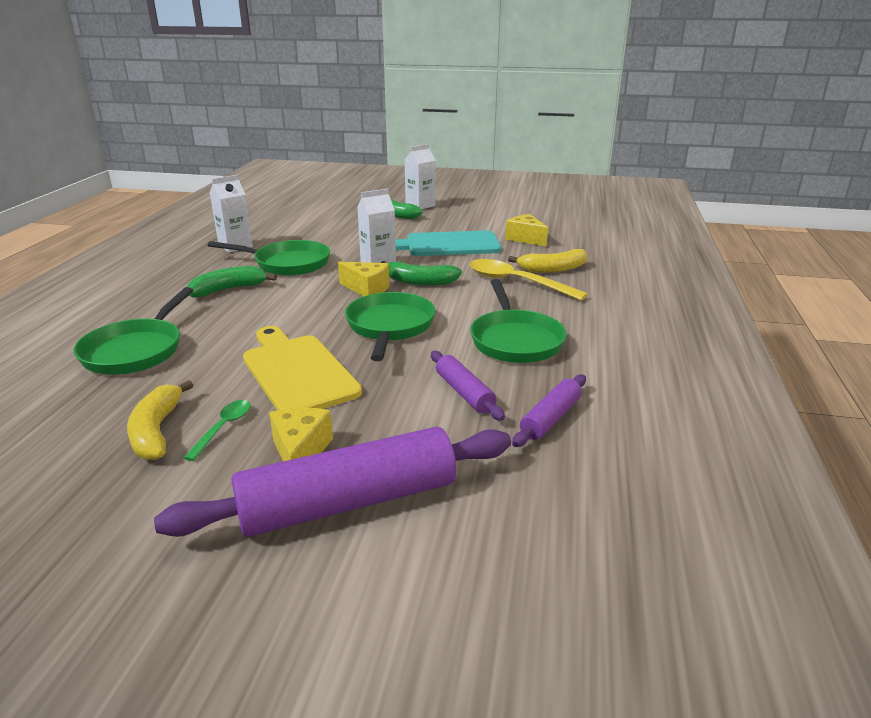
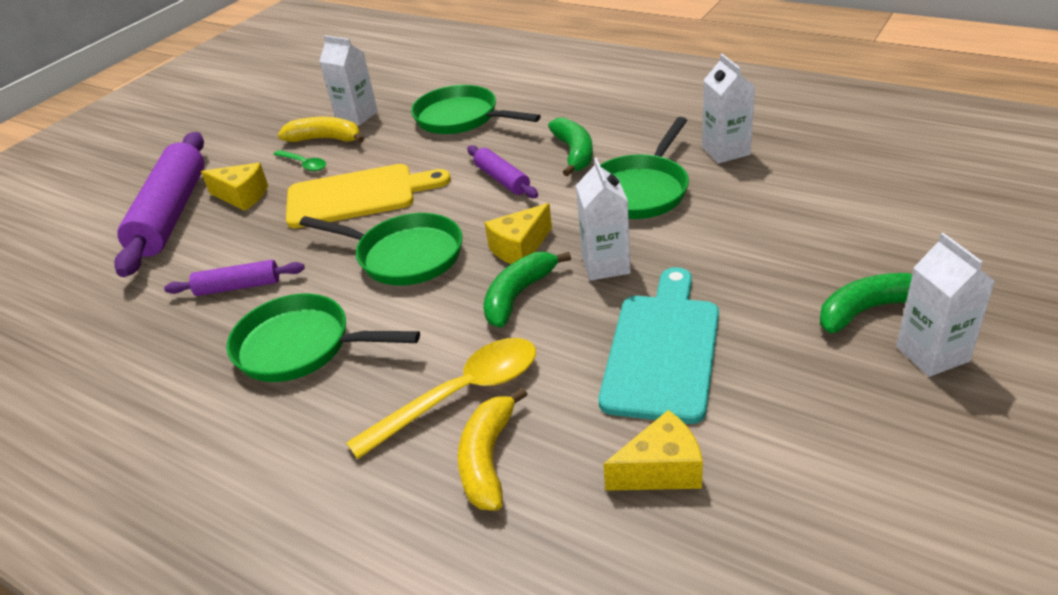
camera: 115 degrees right, 10 degrees up
purple rolling pin [512,374,586,447] -> purple rolling pin moved to [467,145,538,198]
none -> white carton [319,35,378,126]

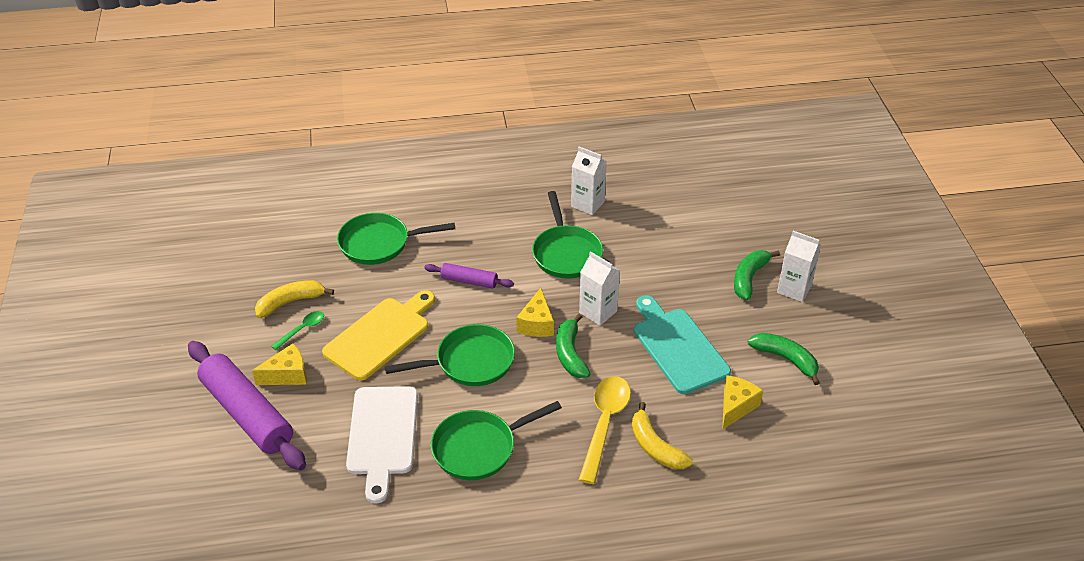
camera: 45 degrees left, 5 degrees up
purple rolling pin [164,260,305,296] -> white cutting board [346,386,418,504]
green spoon [274,150,326,171] -> green spoon turned 45 degrees counterclockwise [271,311,324,350]
white carton [319,35,378,126] -> none
green banana [548,117,593,176] -> green banana moved to [748,333,820,385]

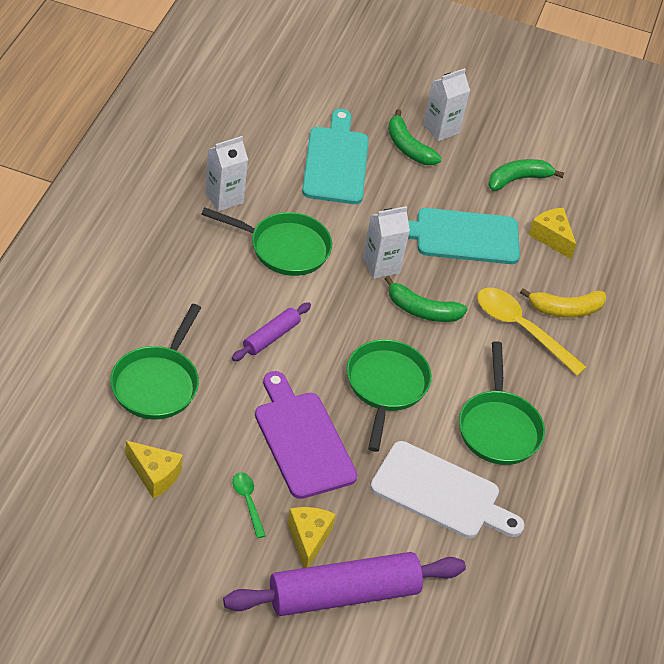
camera: 70 degrees left, 5 degrees up
yellow banana [255,280,334,318] -> none
yellow cutting board [322,290,435,380] -> purple cutting board [255,371,358,499]
yellow cheese [516,288,554,337] -> yellow cheese moved to [125,441,183,498]
none -> turquoise cutting board [302,109,369,204]

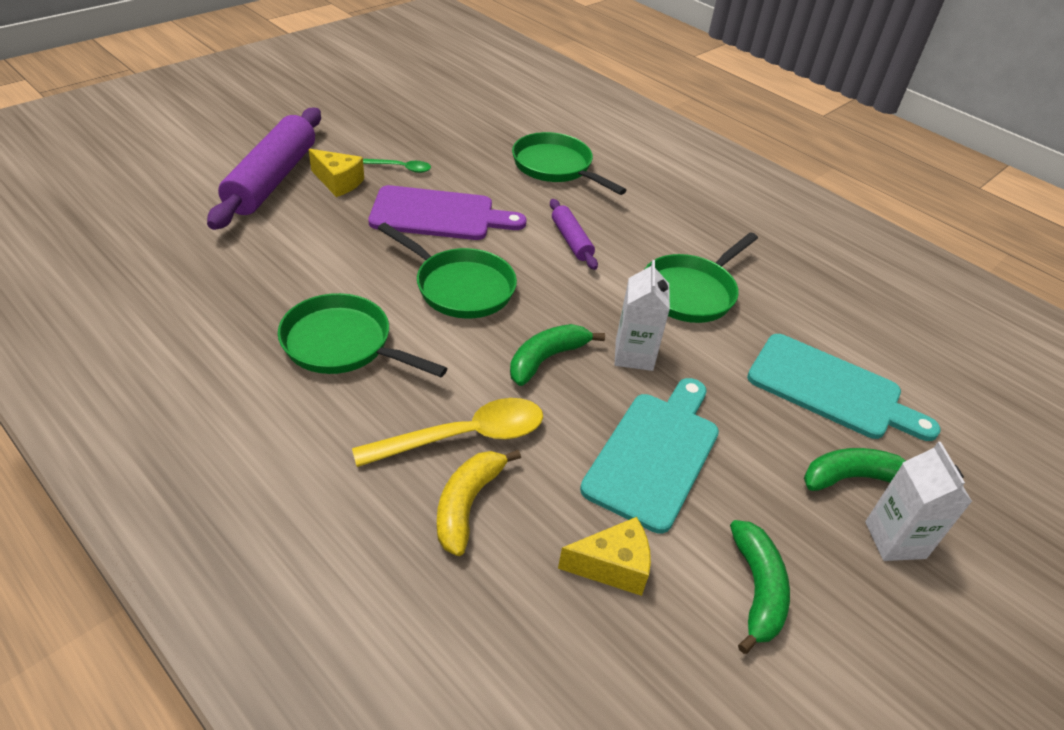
camera: 120 degrees right, 5 degrees down
yellow cheese [125,441,183,498] -> none
white carton [205,136,248,211] -> none
white cutting board [370,441,524,538] -> none

